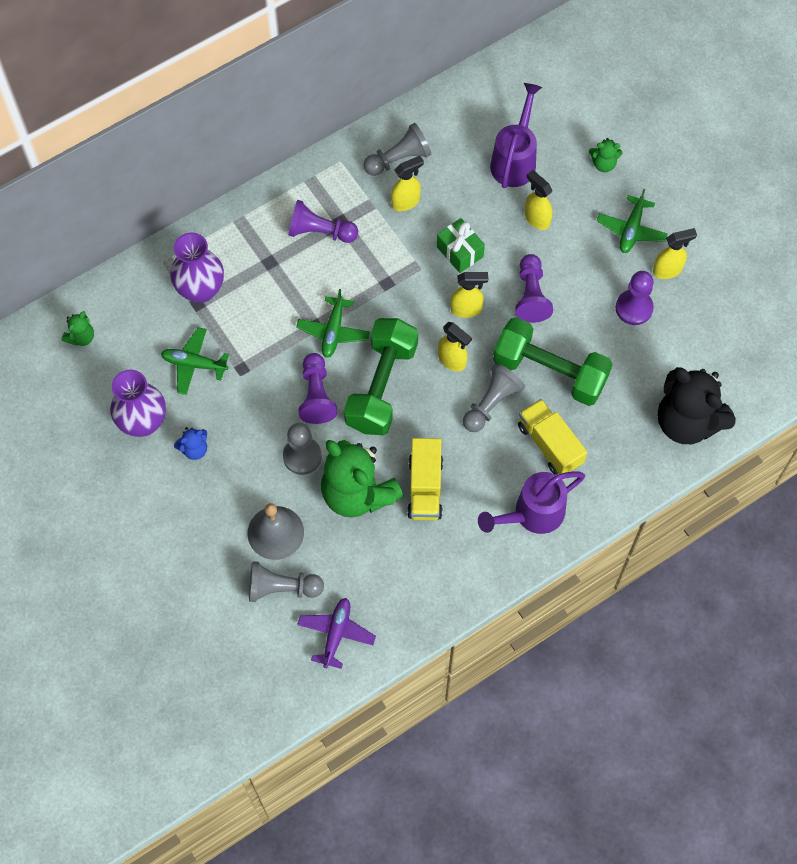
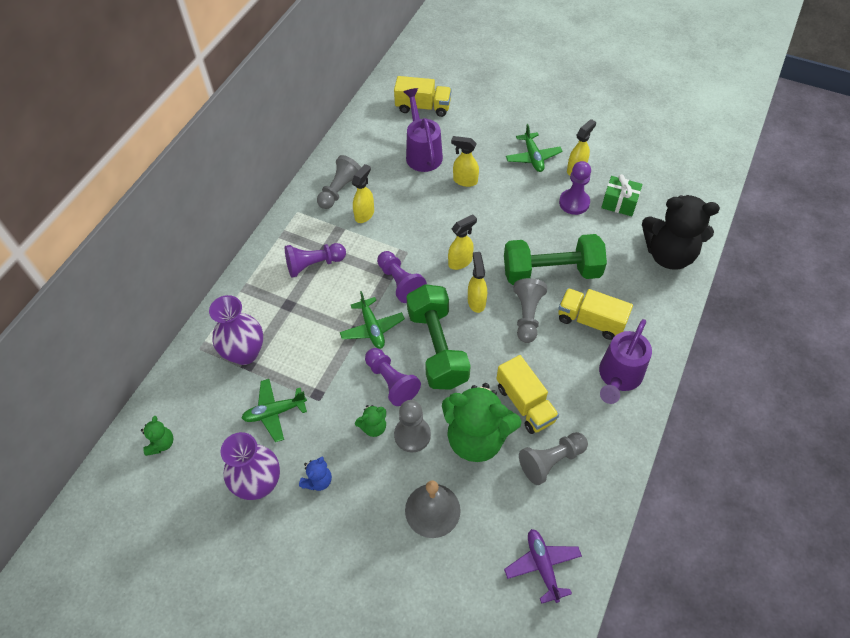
camera: 30 degrees left, 10 degrees down
grey pawn [249,561,324,602] -> grey pawn moved to [519,432,588,485]
green gift [437,218,485,273] -> green gift moved to [601,174,642,216]
yellow spray bottle [438,322,472,371] -> yellow spray bottle turned 105 degrees counterclockwise [468,252,487,313]
purple pawn [515,254,553,323] -> purple pawn moved to [377,251,427,303]
green teddy bear [589,138,622,172] -> green teddy bear moved to [355,405,386,437]
none -> yellow truck [394,76,451,117]

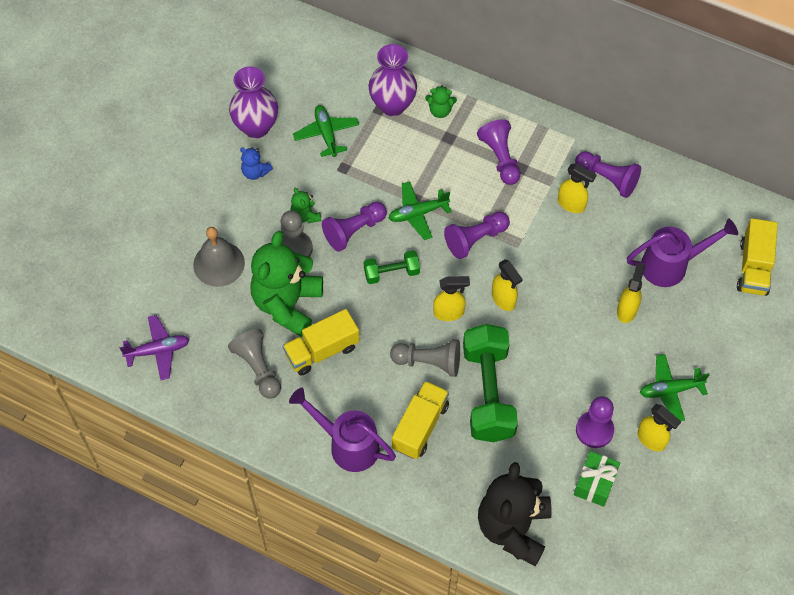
camera: 90 degrees right, 5 degrees up
green teddy bear [141,416,173,456] -> green teddy bear moved to [425,85,457,118]
grey pawn [317,155,361,209] -> purple pawn [575,151,641,198]
green dumbbell [406,284,471,390] -> green dumbbell [364,250,420,284], size x0.51

